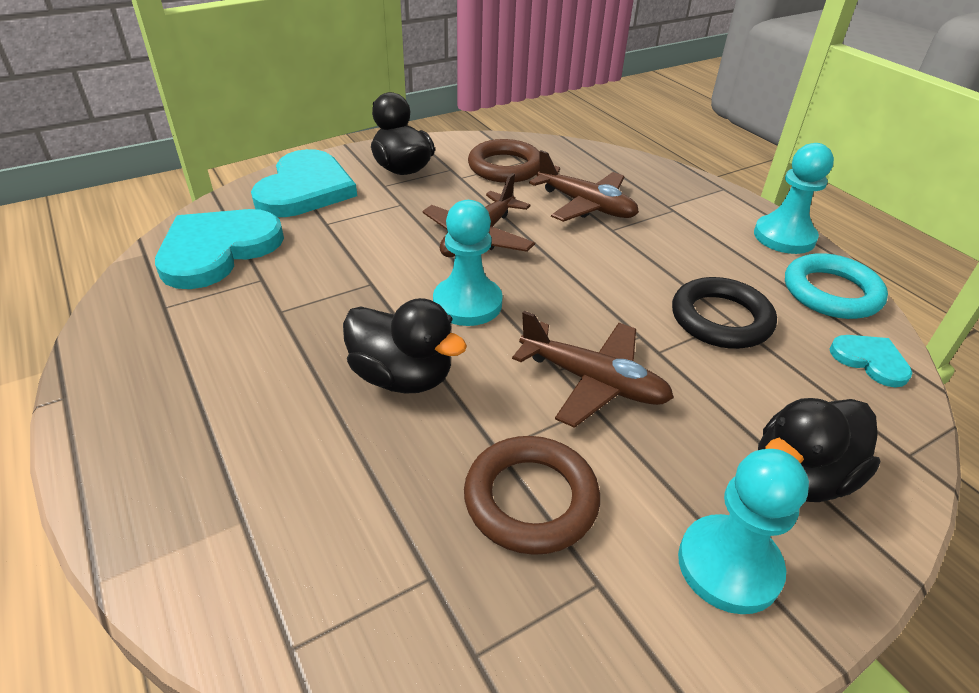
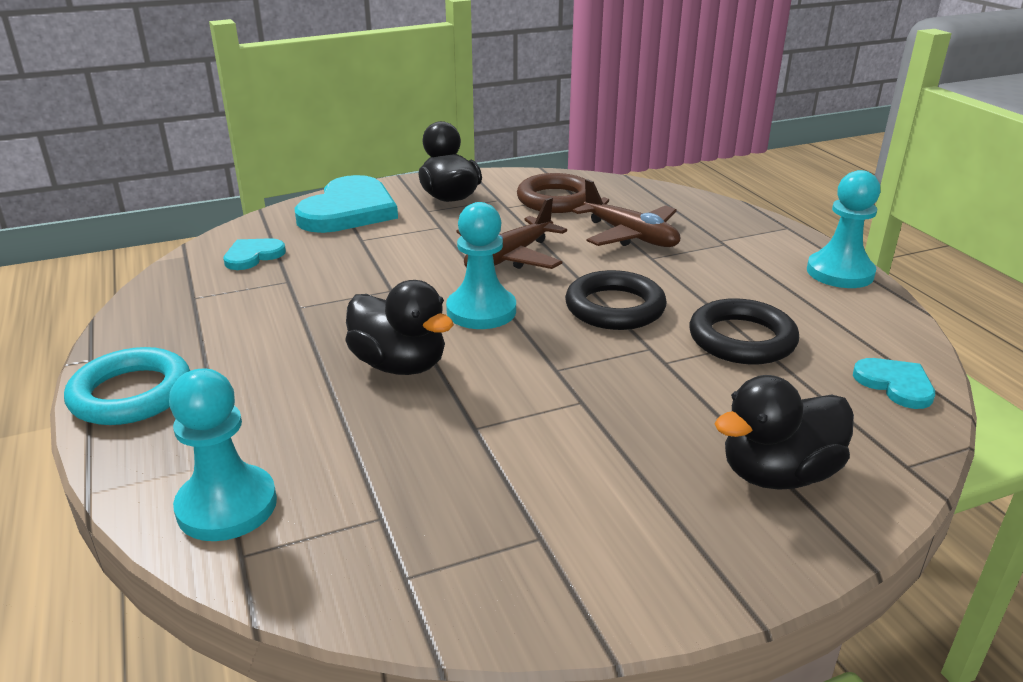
camera: 10 degrees right, 10 degrees down
turquoise heart [155,209,284,289] -> turquoise heart [223,238,286,270], size x0.50
brown ring [464,436,600,555] -> none
brown plane [512,311,674,428] -> none
turquoise pawn [678,449,809,614] -> turquoise pawn moved to [169,368,277,541]
turquoise ring [785,253,888,319] -> turquoise ring moved to [64,347,190,425]
none -> black ring [565,270,667,330]

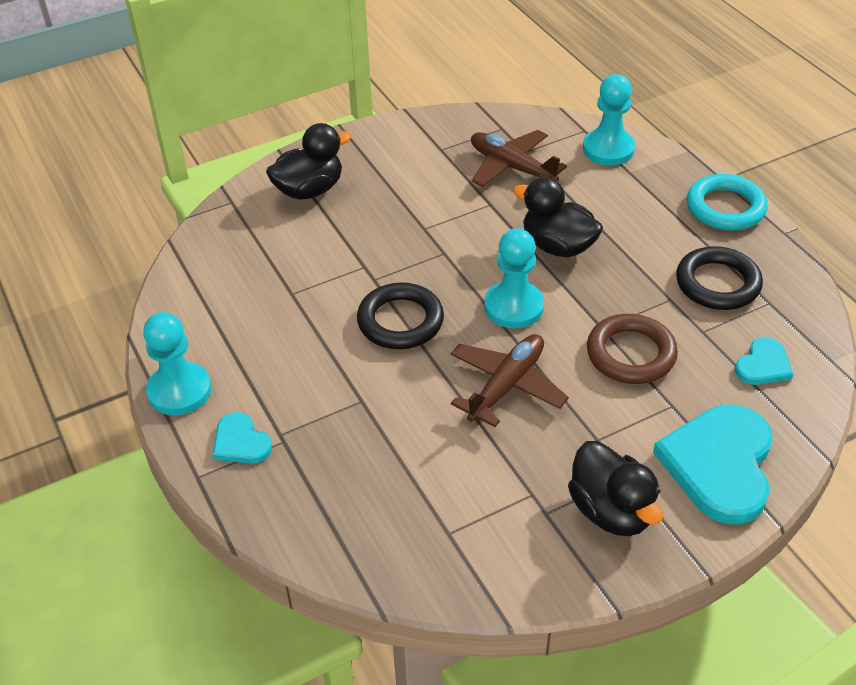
camera: 175 degrees right, 15 degrees up
brown ring [517,173,586,213] -> brown ring moved to [587,314,678,384]
brown plane [572,179,680,247] -> brown plane moved to [471,130,567,187]
black ring [689,298,799,365] -> black ring moved to [676,246,763,310]
turquoise heart [853,358,935,409] -> turquoise heart moved to [213,412,272,464]

